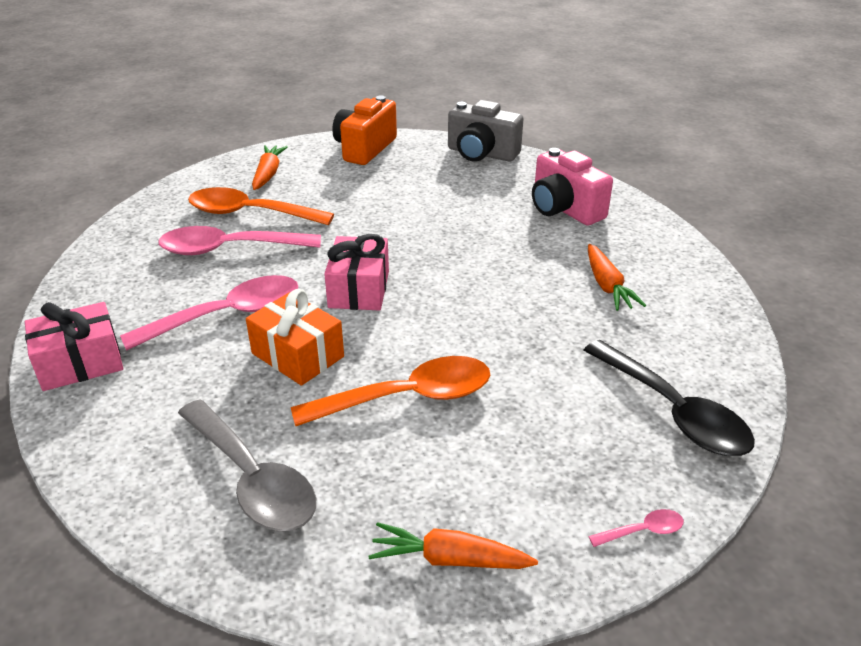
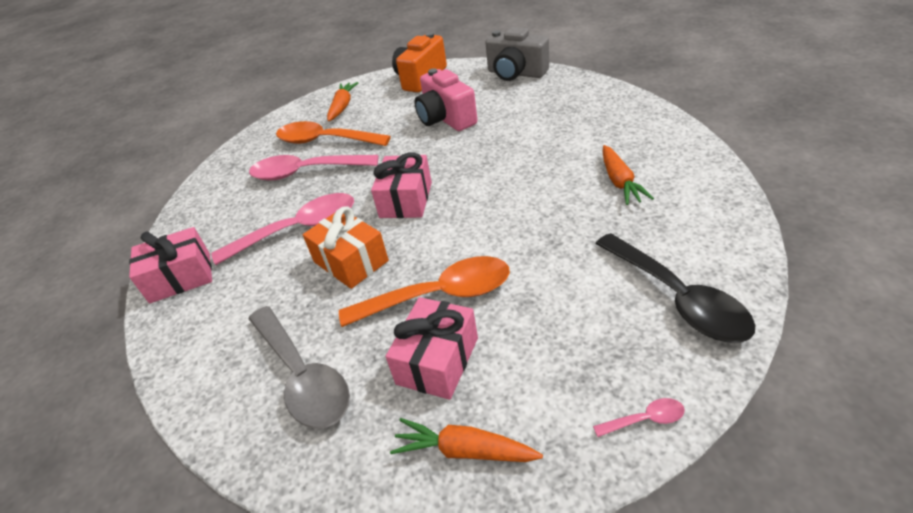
camera: 10 degrees right, 5 degrees up
pink camera [532,148,613,226] -> pink camera moved to [414,68,477,131]
none -> pink gift [386,297,478,400]

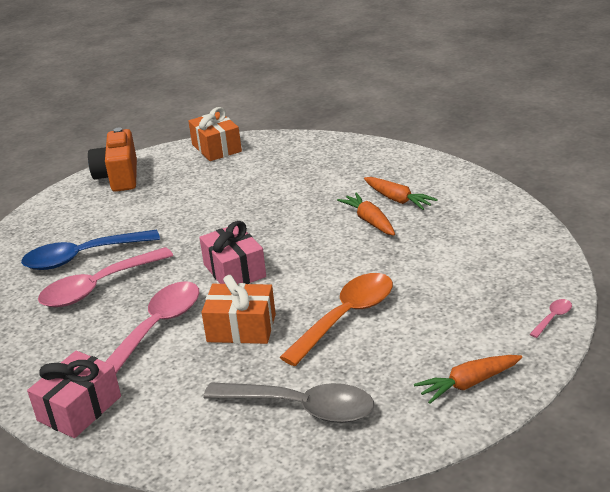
camera: 40 degrees left, 10 degrees down
orange spoon [276,121,391,146] -> blue spoon [21,230,160,270]
orange carrot [327,82,358,121] -> orange carrot moved to [337,192,395,236]
pink gift [386,297,478,400] -> none
pink camera [414,68,477,131] -> none
grey camera [485,27,549,81] -> orange gift [188,107,242,161]
black spoon [595,233,755,343] -> none

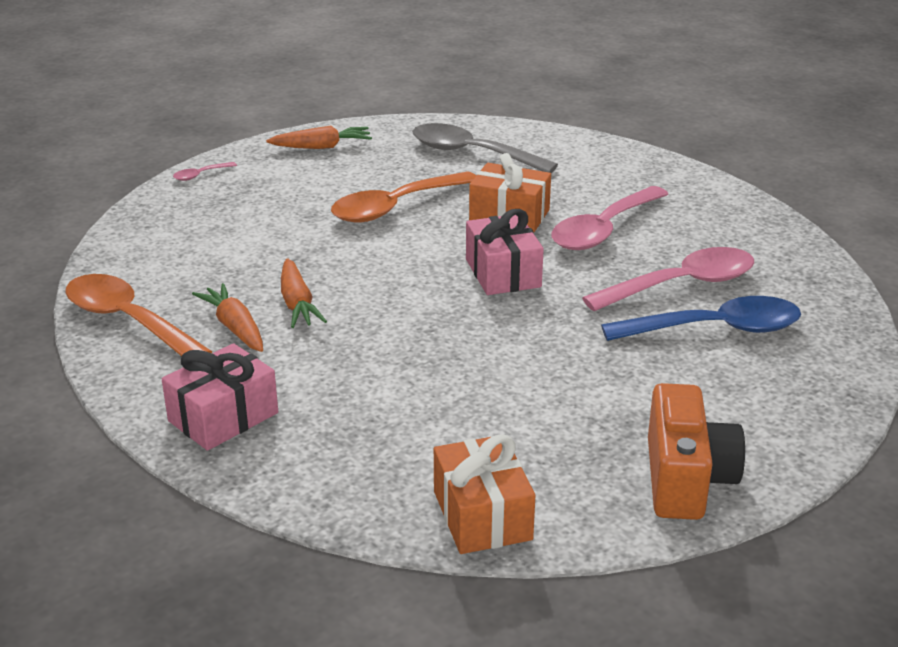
camera: 170 degrees left, 0 degrees up
pink gift [27,351,121,438] -> pink gift moved to [162,343,278,451]
none -> orange spoon [66,274,212,356]

